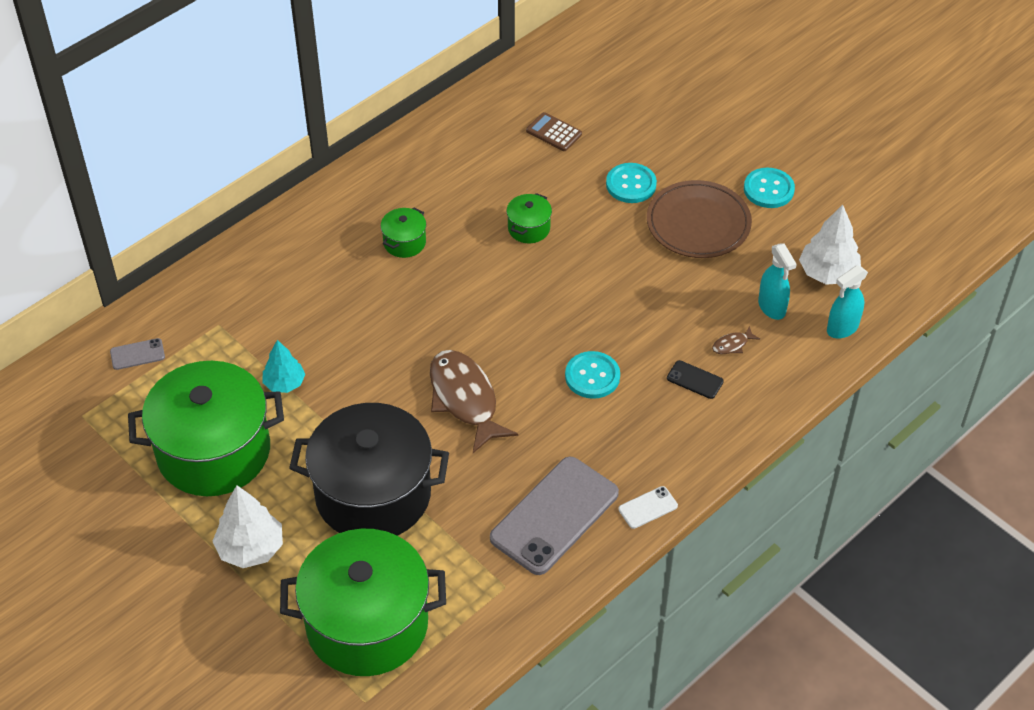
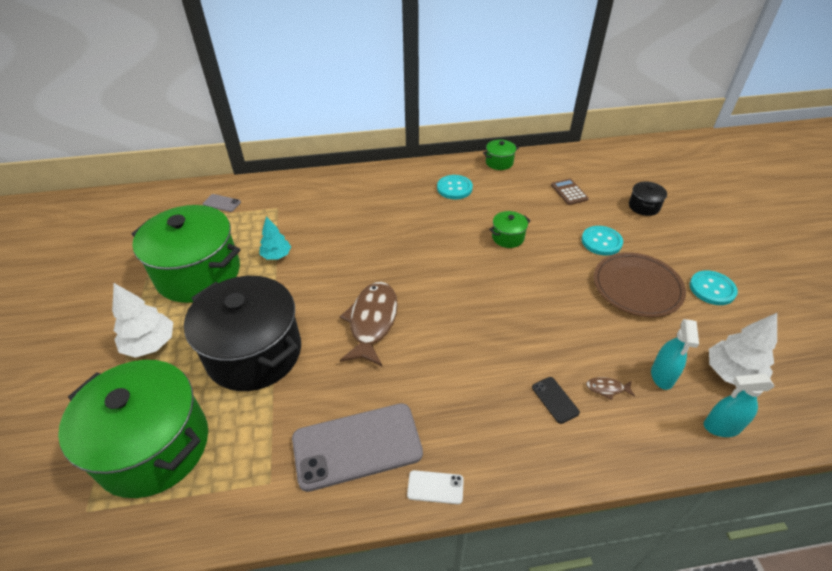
camera: 35 degrees right, 5 degrees down
green pot [381,207,426,258] -> green pot moved to [483,140,519,170]
turquoise button [565,351,620,399] -> turquoise button moved to [437,175,473,199]
none -> black pot [629,181,667,216]

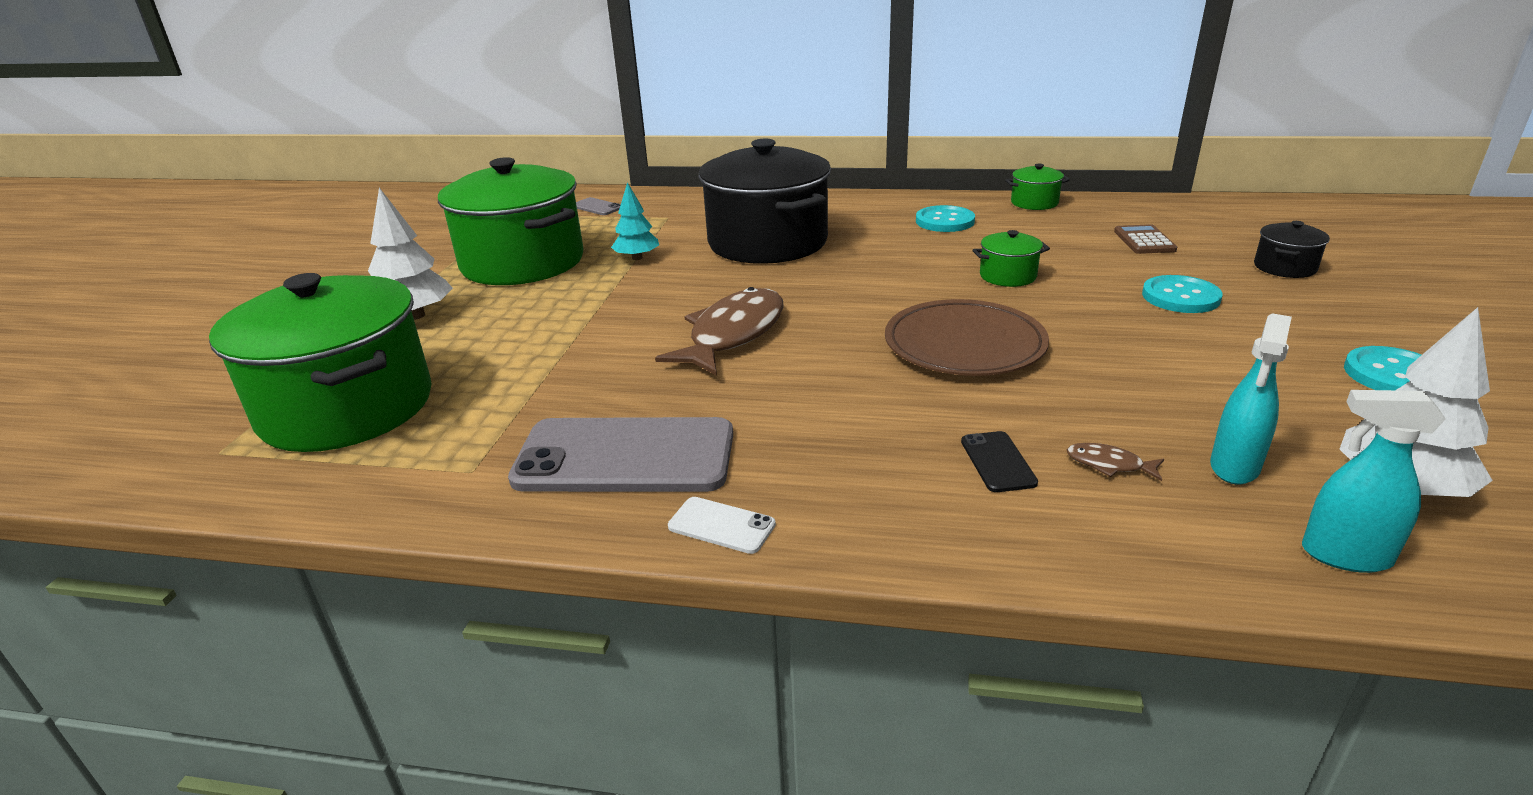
camera: 20 degrees right, 15 degrees down
black pot [184,276,301,391] -> black pot moved to [698,139,831,264]
brown plate [594,252,686,317] -> brown plate moved to [885,299,1049,376]

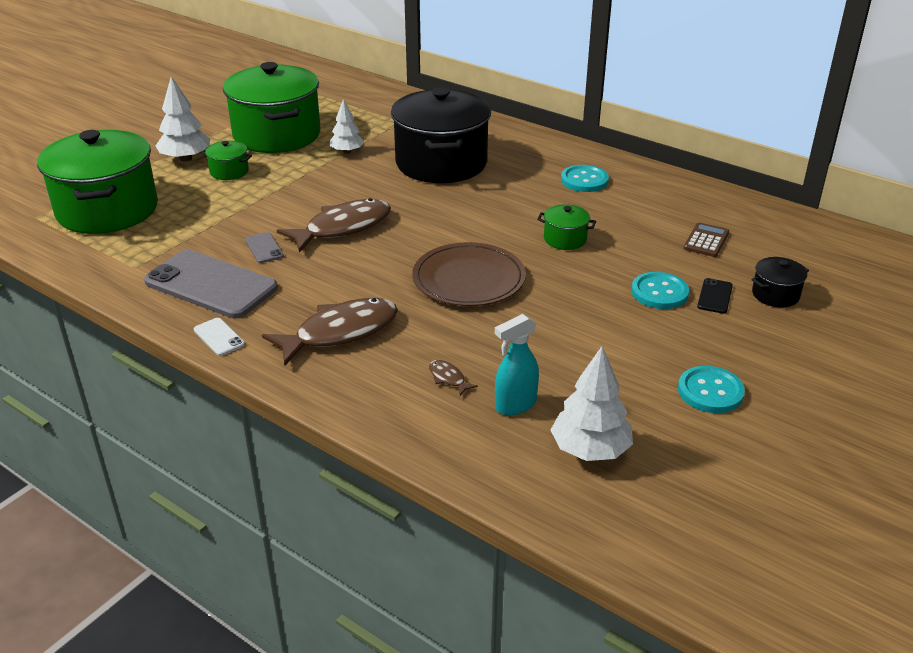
camera: 25 degrees right, 5 degrees up
grey phone [576,197,621,215] -> grey phone moved to [245,232,284,263]
turquoise tree [611,182,659,260] -> white tree [329,99,364,154]
black phone [961,431,1038,492] -> black phone moved to [697,278,733,314]
green pot [1005,164,1070,210] -> green pot moved to [202,141,252,180]
turquoise spray bottle [1302,390,1446,573] -> none
none -> brown fish [262,298,398,366]

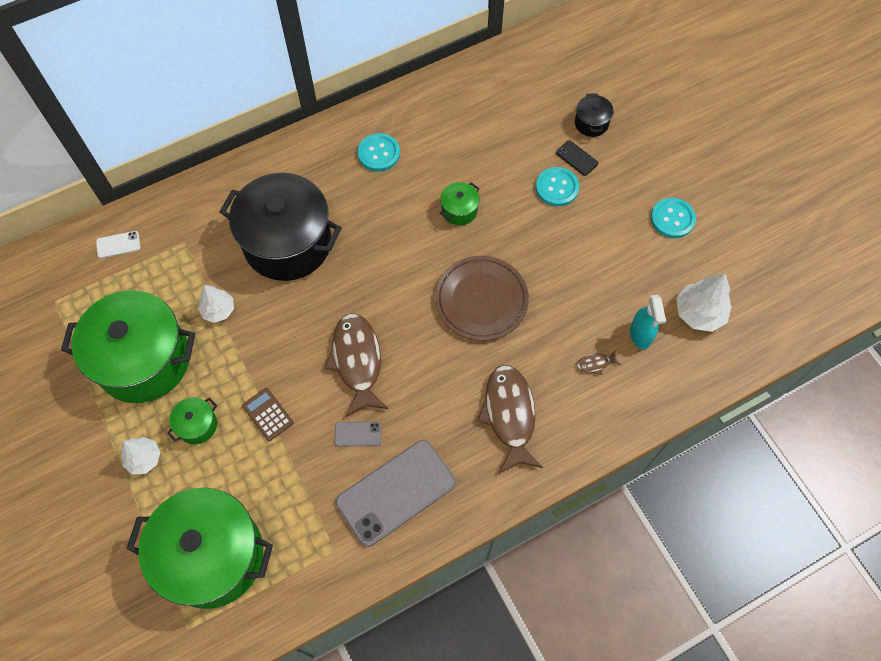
camera: 65 degrees left, 30 degrees up
white tree [156,76,210,161] -> white tree [121,437,160,474], size x0.66
white phone [194,318,245,356] -> white phone moved to [96,231,141,258]
brown calculator [683,222,729,257] -> brown calculator moved to [242,388,293,441]

